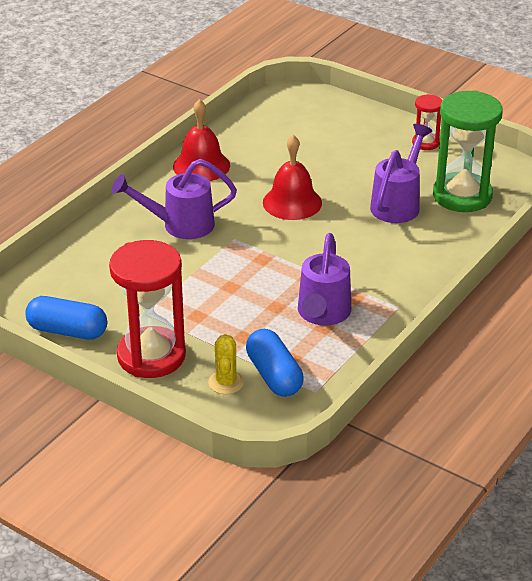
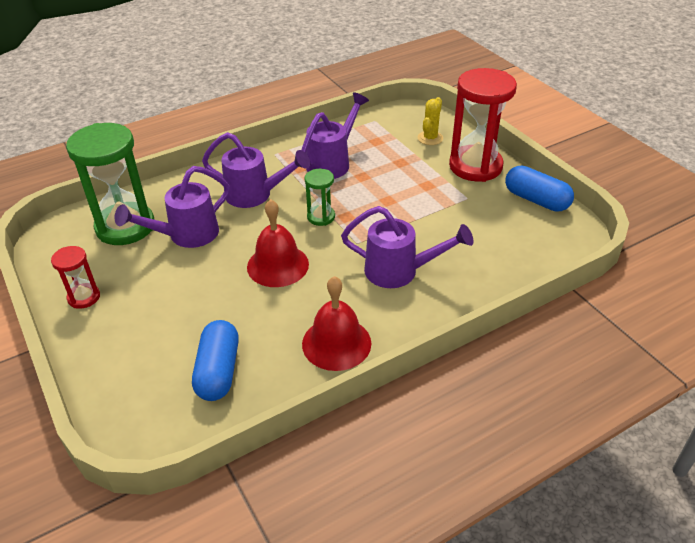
camera: 155 degrees left, 5 degrees up
blue capsule [246,329,304,397] -> blue capsule moved to [192,320,239,401]
none -> purple watering can [202,132,310,208]
none -> green hourglass [305,169,335,226]

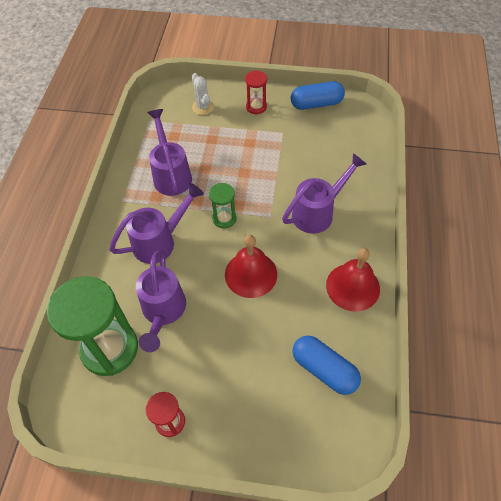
camera: 50 degrees left, 15 degrees up
yellow cactus [418,97,443,145] -> white cactus [192,73,214,115]
red hourglass [449,68,517,182] -> red hourglass [245,70,267,114], size x0.49

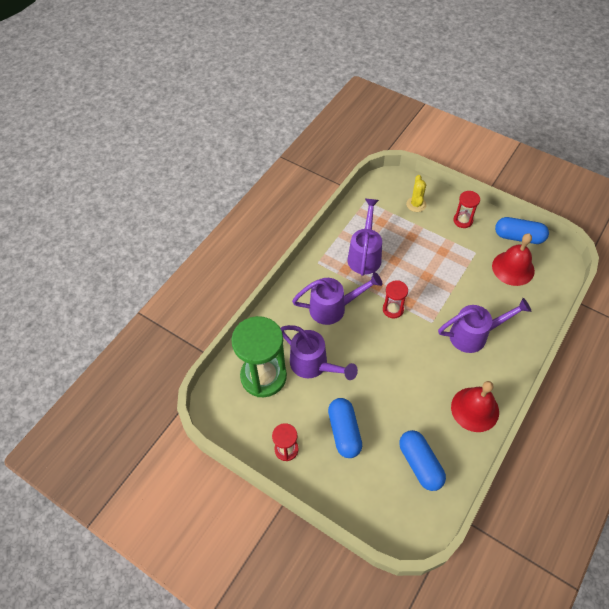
camera: 25 degrees right, 0 degrees up
purple watering can [136,250,186,352] -> purple watering can turned 75 degrees counterclockwise [280,325,358,380]
white cactus [192,73,214,115] -> yellow cactus [406,175,426,212]
green hourglass [209,183,237,229] -> red hourglass [383,280,408,318]
red bell [225,235,277,298] -> red bell moved to [492,233,535,286]
none -> blue capsule [328,398,362,458]

